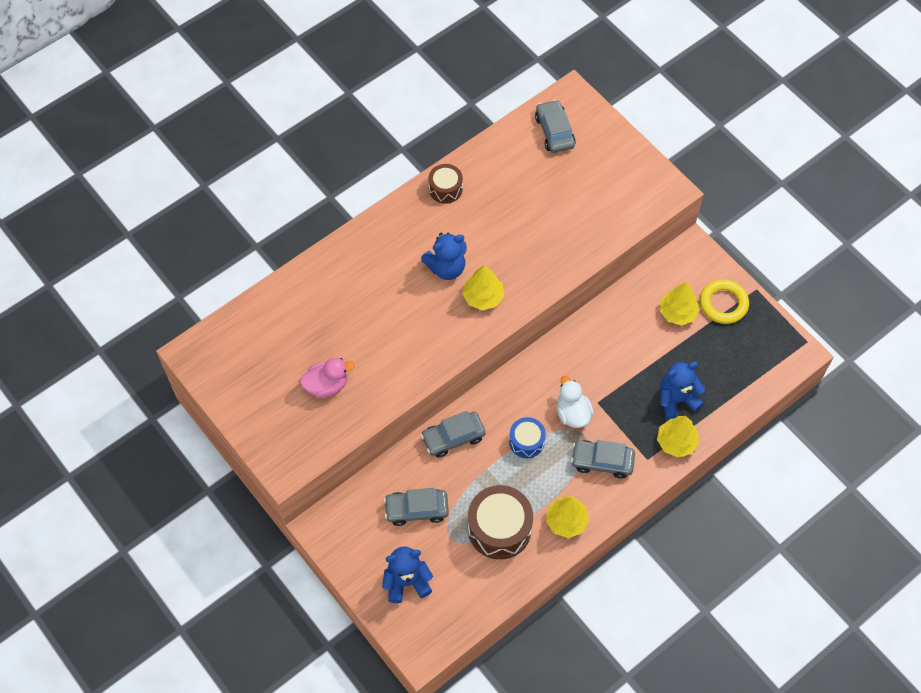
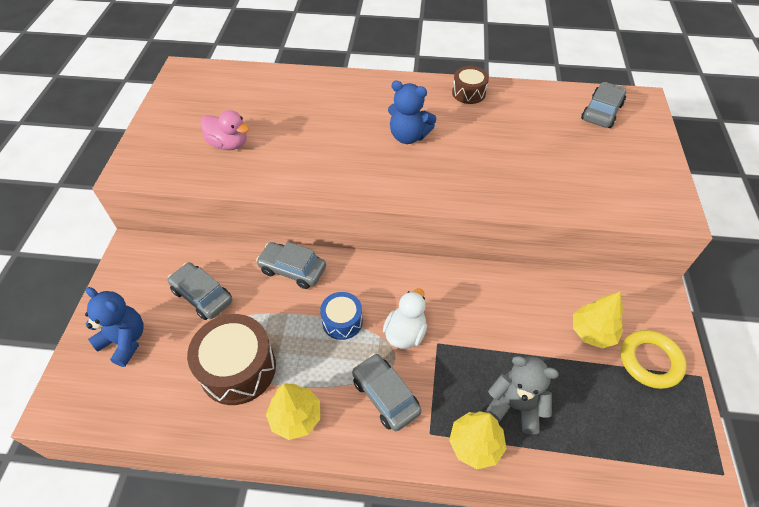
camera: 45 degrees right, 10 degrees down
yellow tree [462,265,504,310] -> none
blue teddy bear [660,362,705,420] -> grey teddy bear [485,356,559,435]

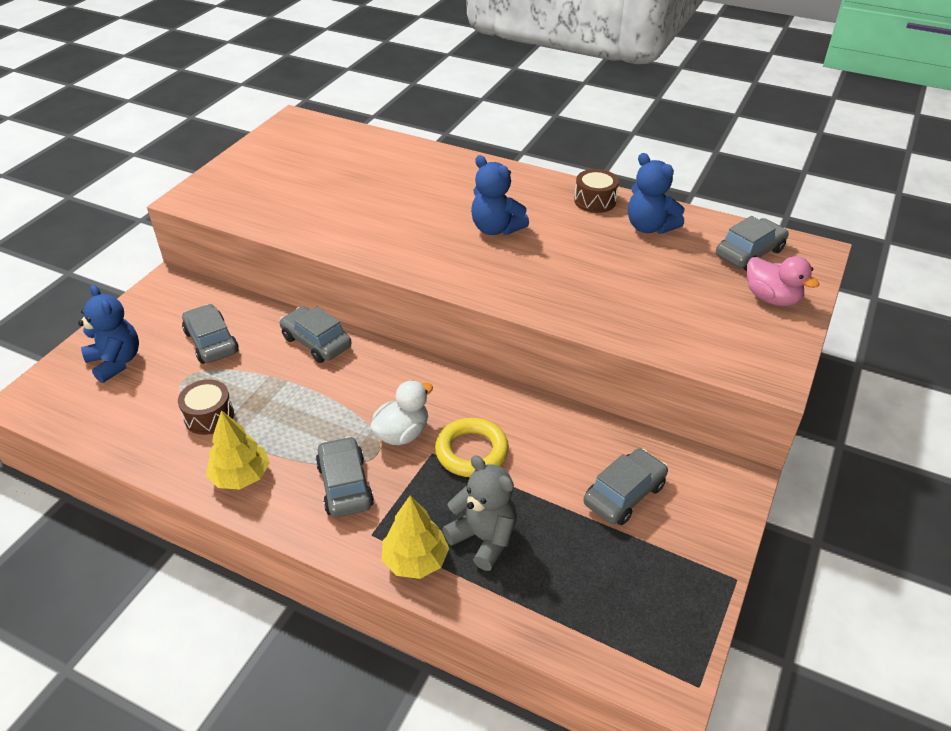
camera: 20 degrees right, 10 degrees down
brown drum [187,314,276,405] -> brown drum [178,379,234,435], size x0.57
pink duck [201,110,249,150] -> pink duck moved to [747,256,819,306]
blue drum [320,292,363,340] -> none
yellow tree [573,292,623,349] -> grey car [583,448,668,525]
yellow ring [621,330,687,389] -> yellow ring moved to [435,418,509,477]
none -> blue teddy bear [628,153,684,234]

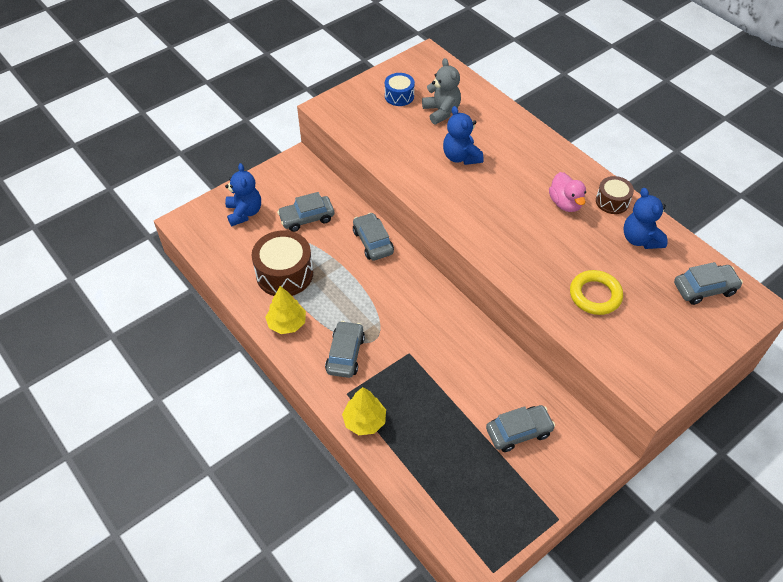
camera: 25 degrees right, 10 degrees up
brown drum [178,379,234,435] -> brown drum [252,230,313,296], size x1.75
grey car [182,304,239,364] -> grey car turned 105 degrees counterclockwise [277,192,334,232]
white duck [370,380,433,445] -> none
yellow ring [435,418,509,477] -> yellow ring moved to [570,270,623,315]
grey teddy bear [443,455,517,571] -> grey teddy bear moved to [422,58,461,124]
blue teddy bear [471,155,529,235] -> blue teddy bear moved to [443,106,484,165]
pink duck [747,256,819,306] -> pink duck moved to [549,172,586,212]
none -> blue drum [385,73,415,106]

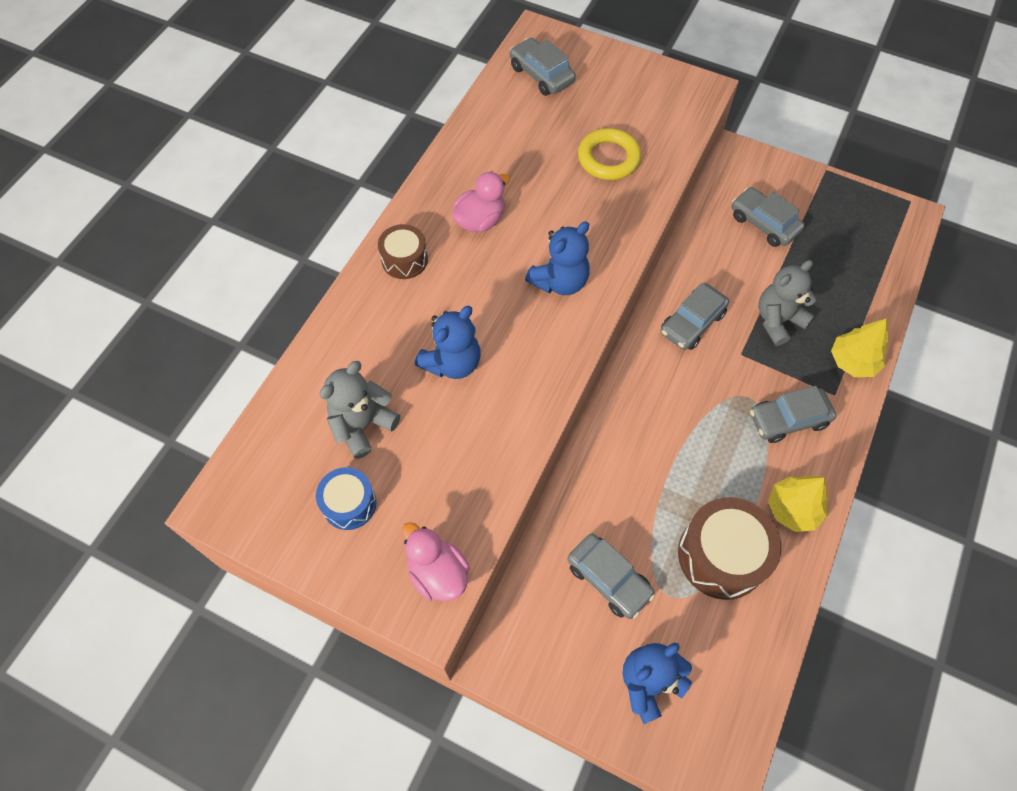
camera: 115 degrees left, 10 degrees up
grey car [353,213,394,261] -> grey car moved to [661,283,729,350]
brown drum [596,176,634,214] -> brown drum moved to [378,224,428,279]
blue teddy bear [623,188,668,249] -> blue teddy bear moved to [525,221,590,295]
none -> pink duck [402,522,470,601]
none -> grey teddy bear [758,260,816,346]

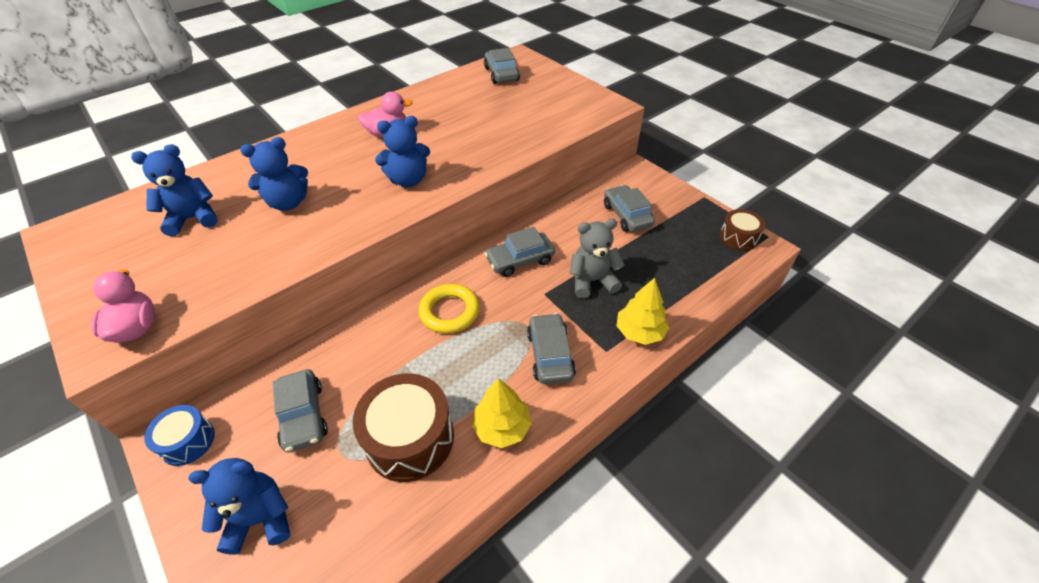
camera: 25 degrees right, 15 degrees down
blue drum [316,467,376,530] -> blue drum moved to [144,405,215,466]
grey teddy bear [319,361,400,459] -> blue teddy bear [131,144,218,236]
brown drum [378,224,428,279] -> brown drum moved to [720,209,765,251]
yellow ring [578,128,641,180] -> yellow ring moved to [418,284,479,334]
grey car [750,386,836,443] -> grey car turned 75 degrees clockwise [527,313,576,384]

